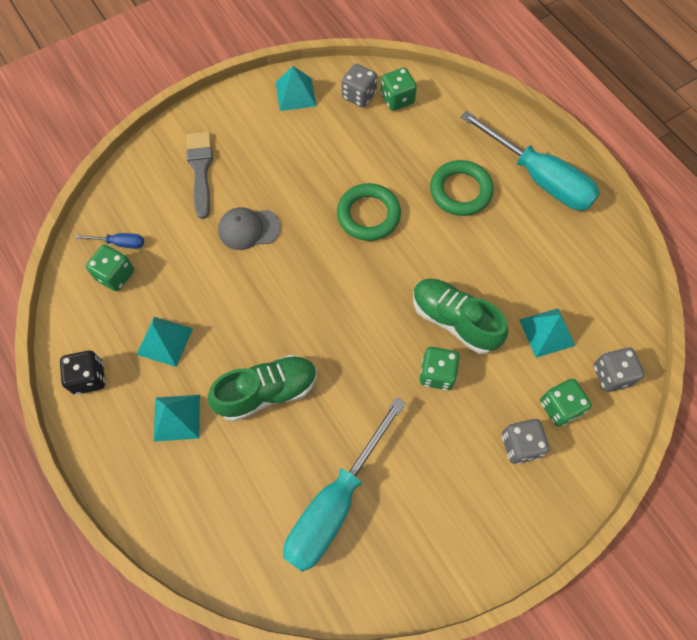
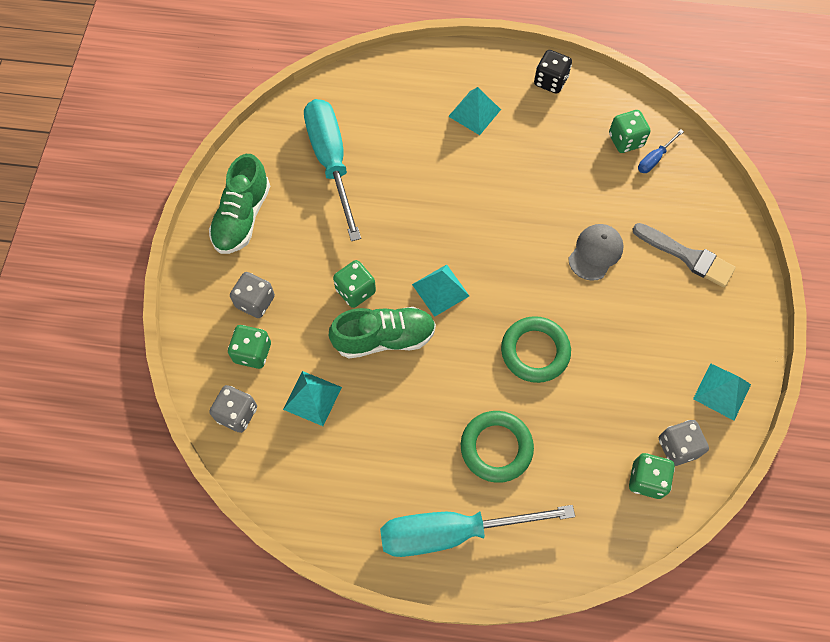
camera: 130 degrees right, 0 degrees up
turquoise pyramid [136,317,193,367] -> turquoise pyramid moved to [412,264,469,317]
green shoe [207,355,317,422] -> green shoe moved to [209,154,270,254]

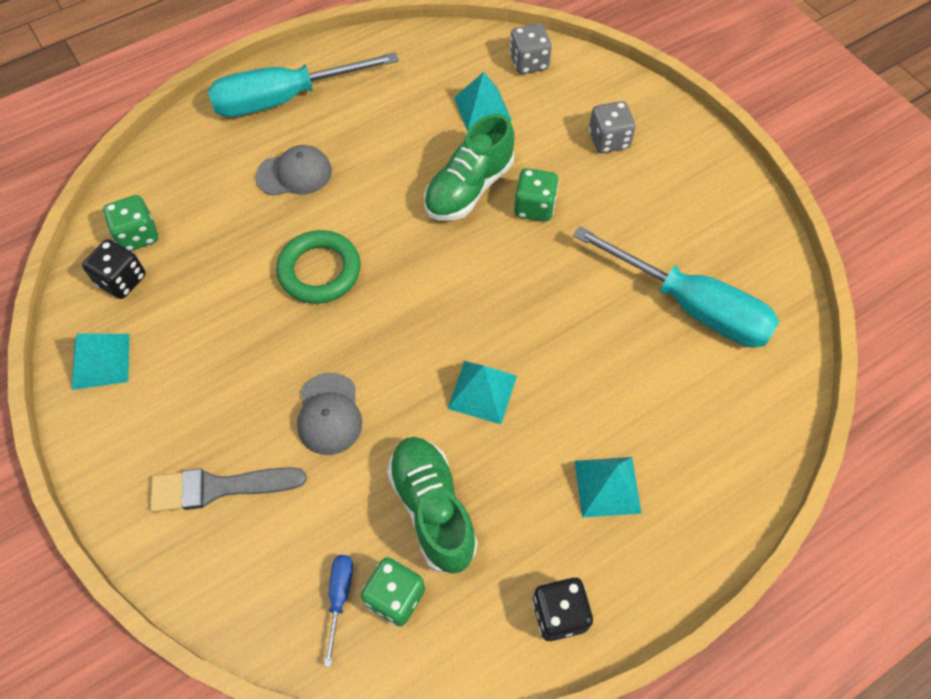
camera: 140 degrees right, 5 degrees down
green shoe [209,154,270,254] -> green shoe moved to [387,437,478,574]
green dice [228,325,271,369] -> none
turquoise screwdriver [380,505,575,557] -> turquoise screwdriver turned 150 degrees counterclockwise [208,52,399,117]
turquoise pyramid [412,264,469,317] -> turquoise pyramid moved to [447,361,517,424]
green ring [461,411,534,483] -> grey cap [256,145,332,196]
grey dice [659,420,709,466] -> black dice [82,239,146,299]

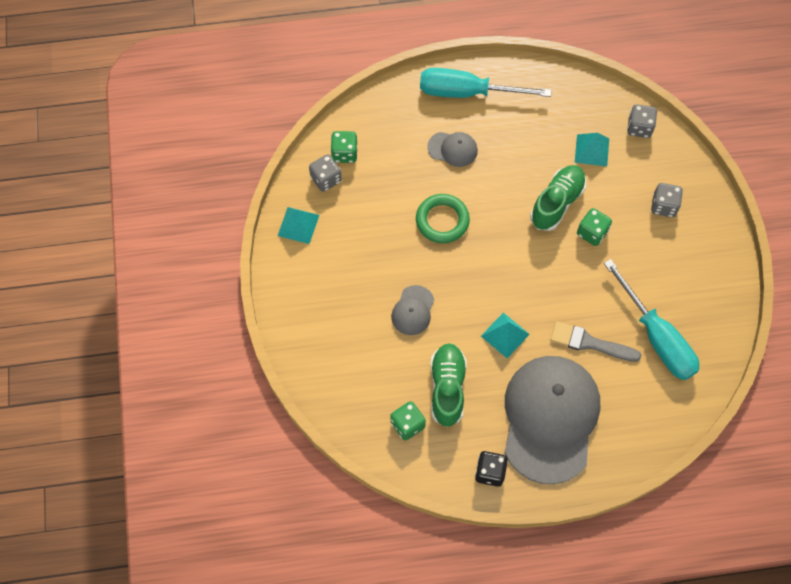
camera: 25 degrees right, 5 degrees up
black dice [82,239,146,299] -> grey dice [309,154,342,192]
grey brush [150,467,307,512] -> grey brush moved to [550,321,641,362]
blue screwdriver [324,555,353,667] -> none
green shoe [424,114,514,221] -> green shoe turned 150 degrees clockwise [530,165,586,231]
turquoise pyramid [575,457,642,518] -> grey cap [505,356,600,484]

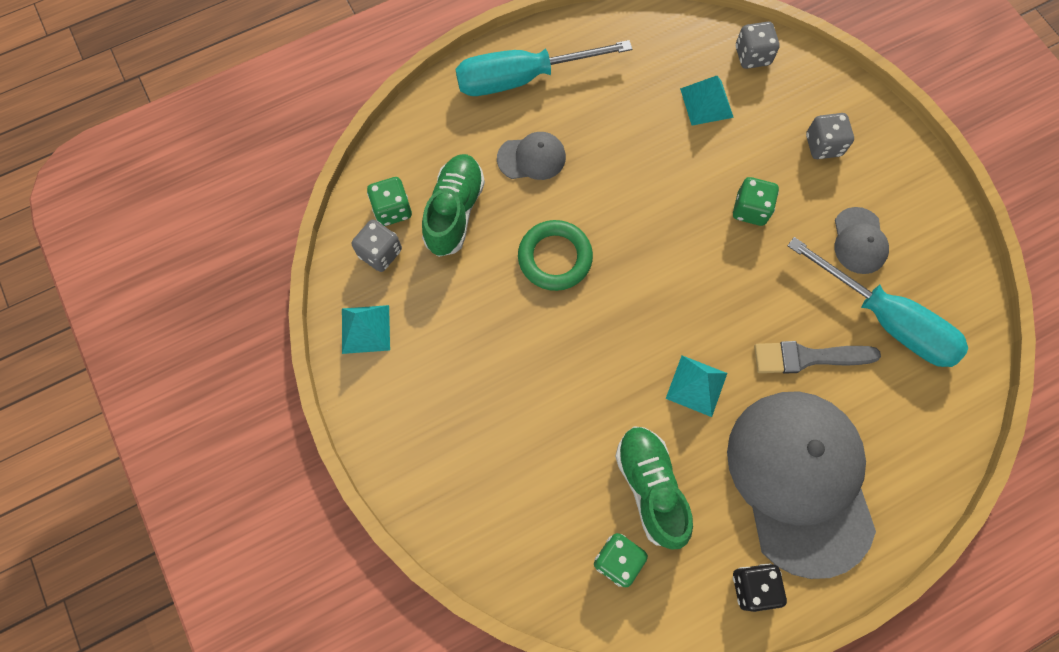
camera: 20 degrees left, 5 degrees up
grey cap [391,285,434,335] -> grey cap moved to [835,207,889,274]
green shoe [530,165,586,231] -> green shoe moved to [422,154,485,257]

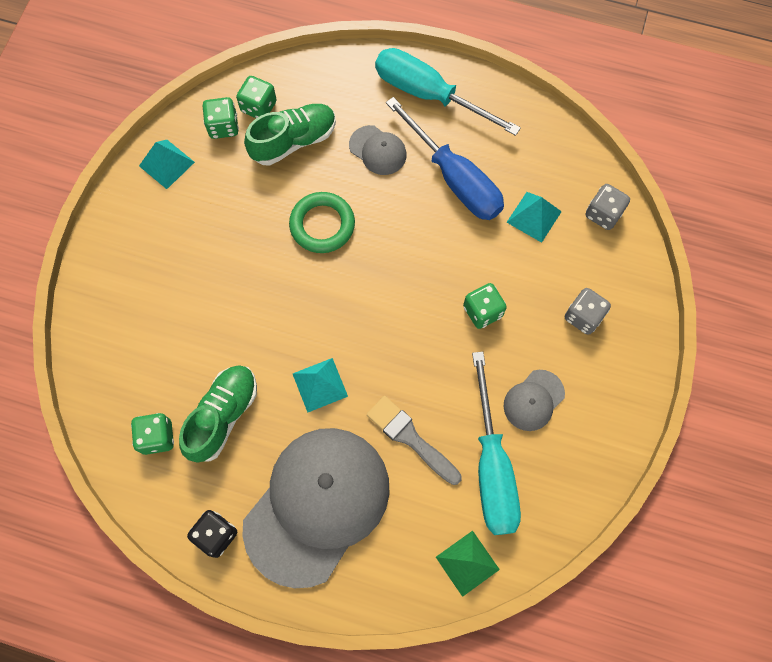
camera: 45 degrees right, 0 degrees up
grey dice [352,219,402,272] -> green dice [203,97,239,139]
none -> blue screwdriver [386,97,504,220]
none -> green pyramid [436,531,500,597]

